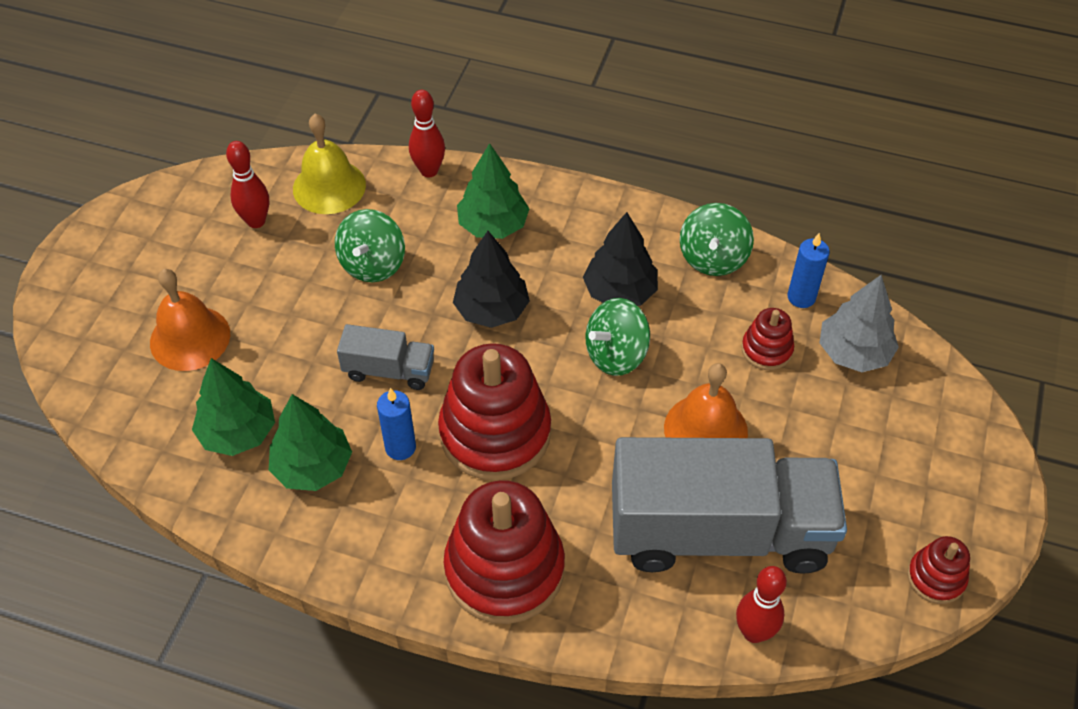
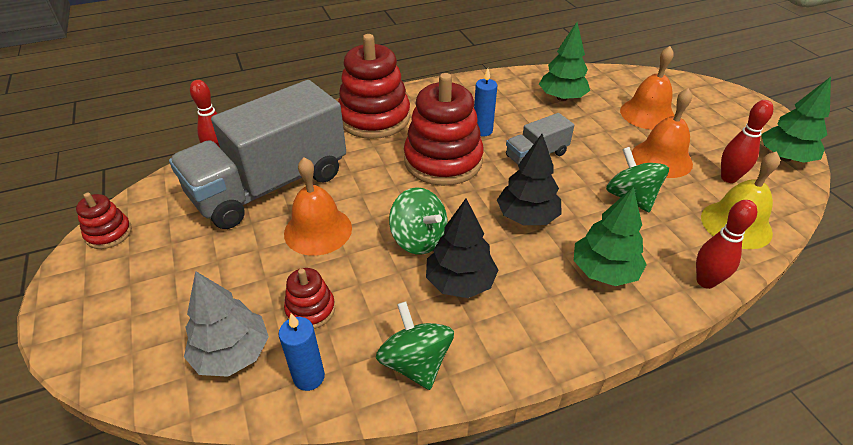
camera: 140 degrees right, 10 degrees down
green tree [269,394,352,491] -> green tree moved to [761,77,831,163]
green spinning top [586,298,650,376] -> green spinning top turned 120 degrees clockwise [389,187,447,255]
none -> orange bell [632,88,693,178]

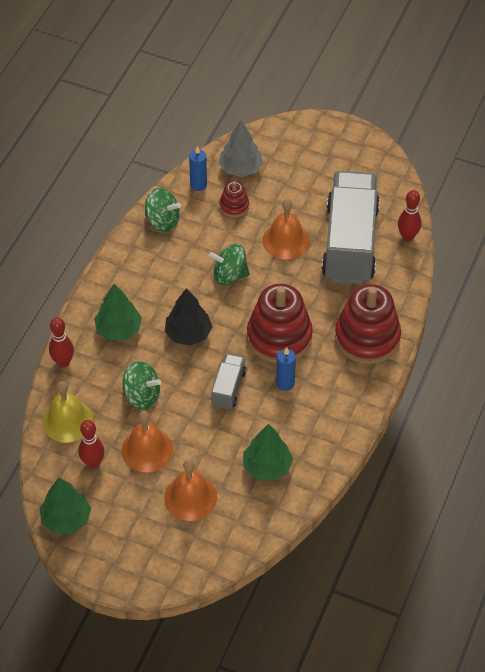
camera: 135 degrees right, 10 degrees up
red stacking toy [76,193,132,249] -> none
black tree [426,199,498,298] -> none

